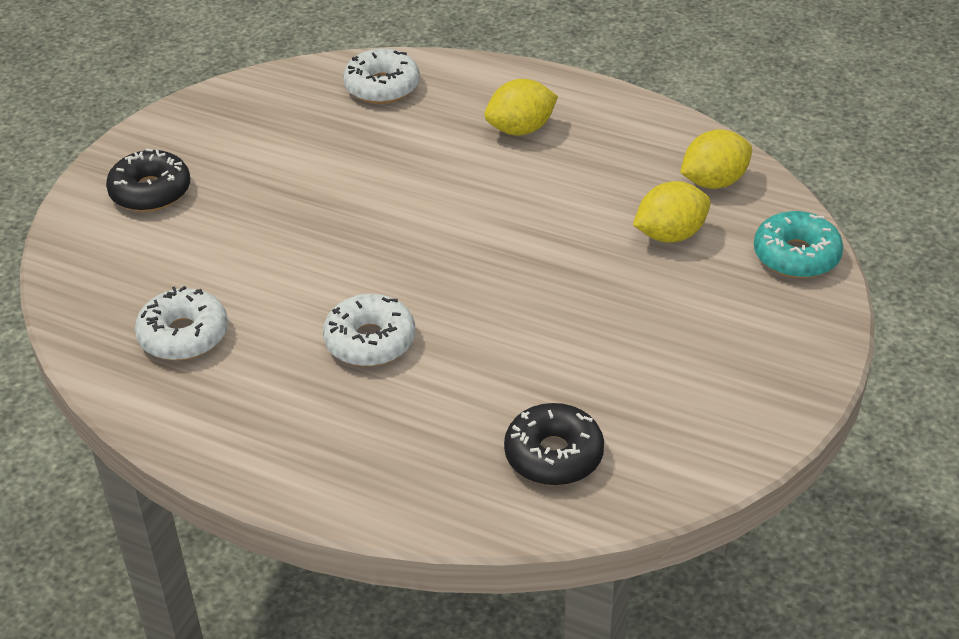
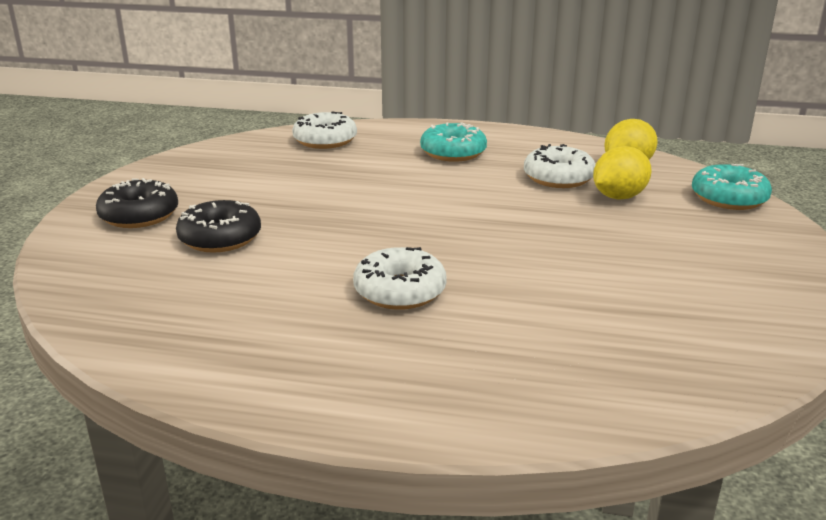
camera: 15 degrees left, 15 degrees down
white donut [135,286,228,360] -> white donut moved to [524,144,595,188]
yellow lemon [484,79,558,136] -> turquoise donut [420,122,487,162]
black donut [504,403,604,486] -> black donut moved to [176,200,261,253]

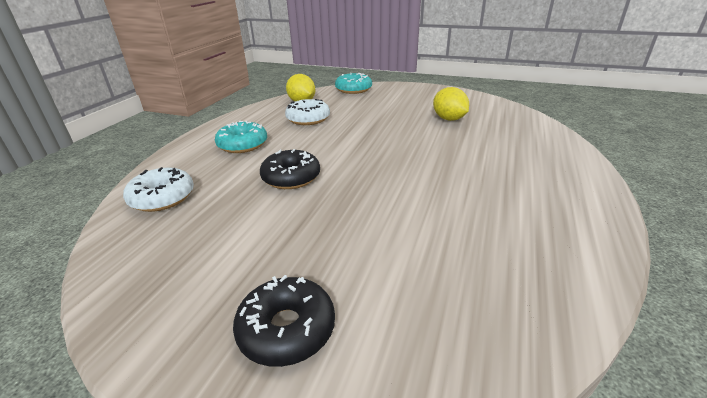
camera: 80 degrees left, 5 degrees up
black donut [176,200,261,253] -> black donut moved to [260,149,320,189]
white donut [353,247,447,310] -> none
yellow lemon [593,146,652,199] -> yellow lemon moved to [433,87,469,121]

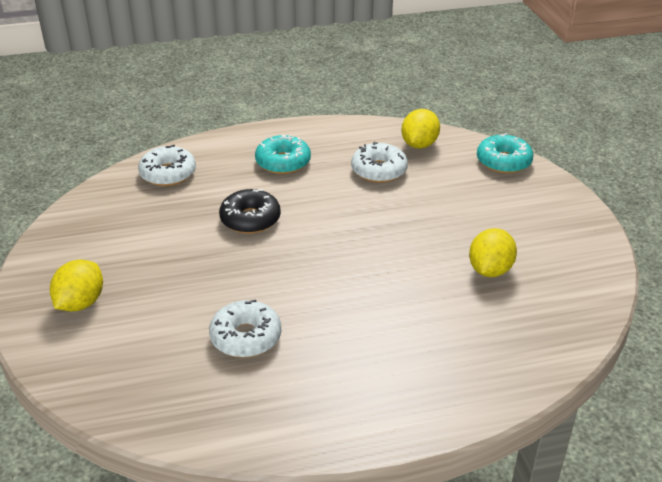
camera: 55 degrees right, 5 degrees up
black donut [233,275,335,367] -> yellow lemon [50,260,103,312]
none -> white donut [209,299,281,358]

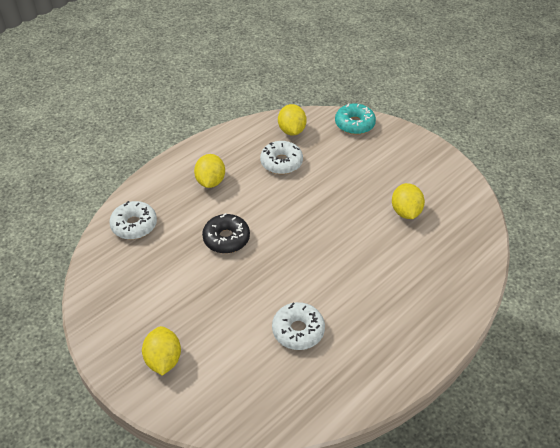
camera: 30 degrees left, 10 degrees up
turquoise donut [255,135,311,174] -> yellow lemon [194,154,225,188]

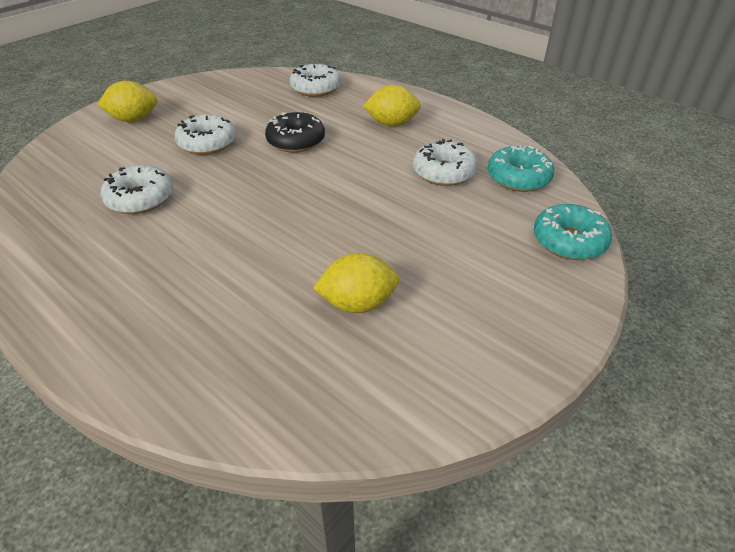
camera: 85 degrees right, 5 degrees down
yellow lemon [278,104,307,136] -> turquoise donut [488,145,554,192]
none -> white donut [175,114,236,155]

